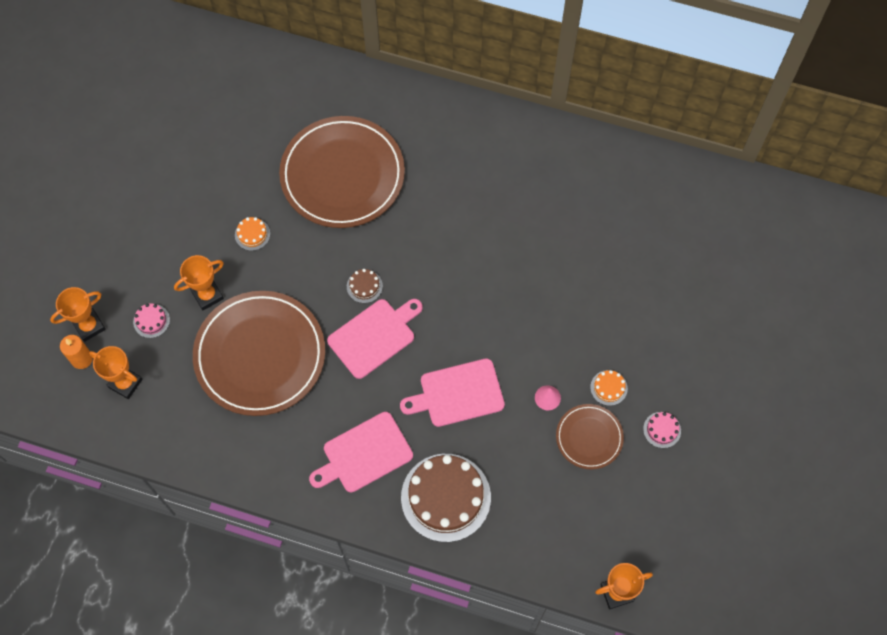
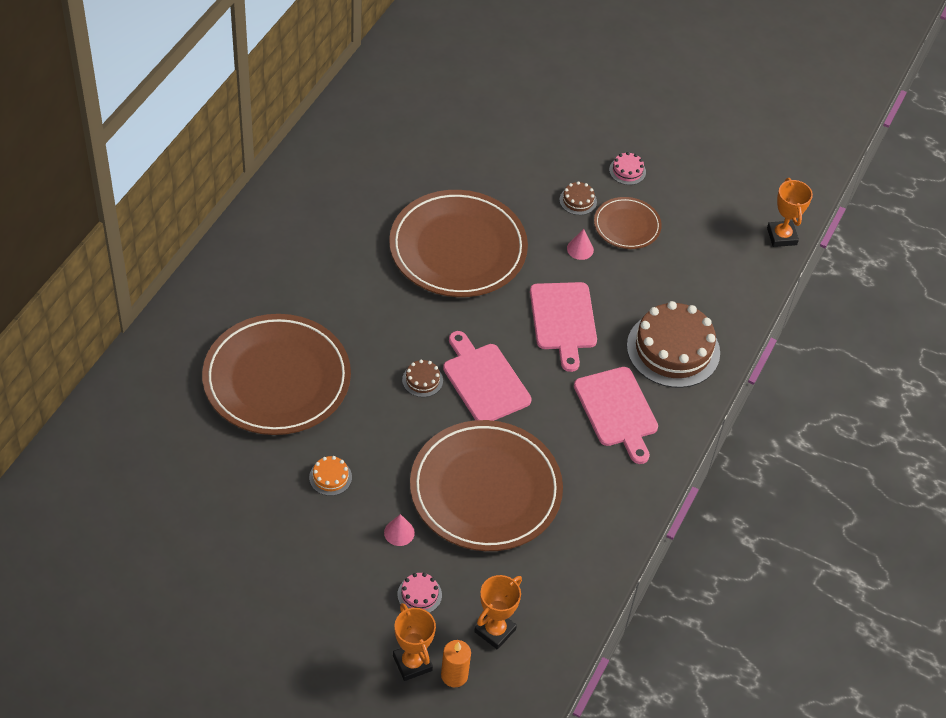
camera: 85 degrees left, 15 degrees down
orange trophy [174,255,224,310] -> pink cone [384,514,415,546]
orange cake [590,370,628,406] -> brown cake [559,181,597,215]
none -> brown plate [389,190,528,297]

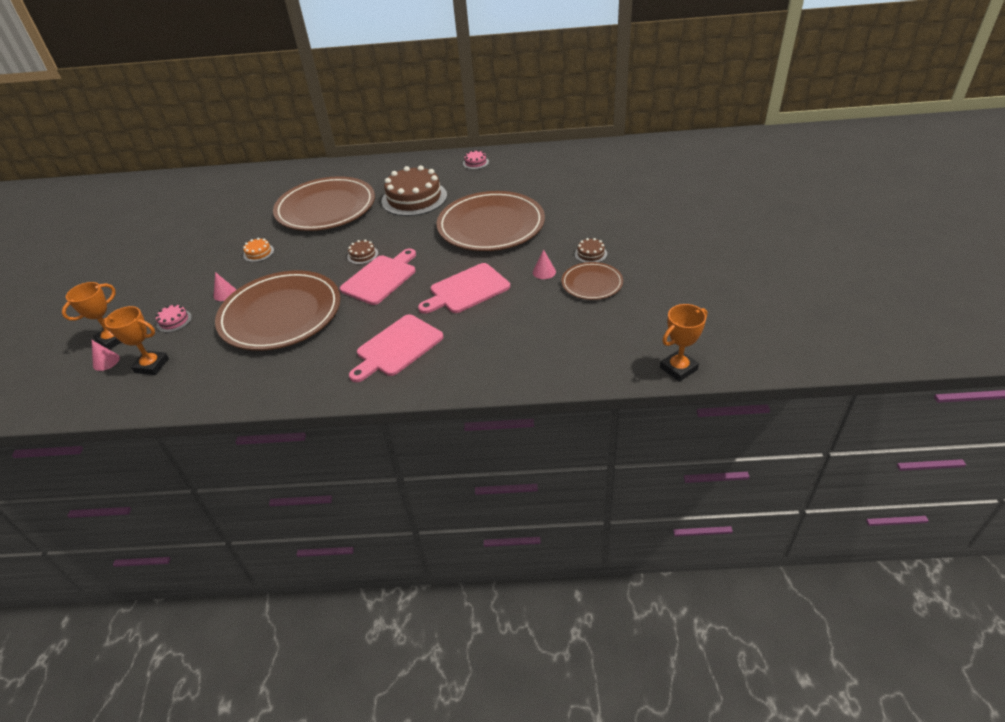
camera: 70 degrees right, 10 degrees down
orange candle [441,640,471,687] -> pink cone [92,340,120,371]
pink cake [609,152,646,185] -> pink cake moved to [463,150,489,169]
brown cake [627,301,720,388] -> brown cake moved to [382,165,447,216]

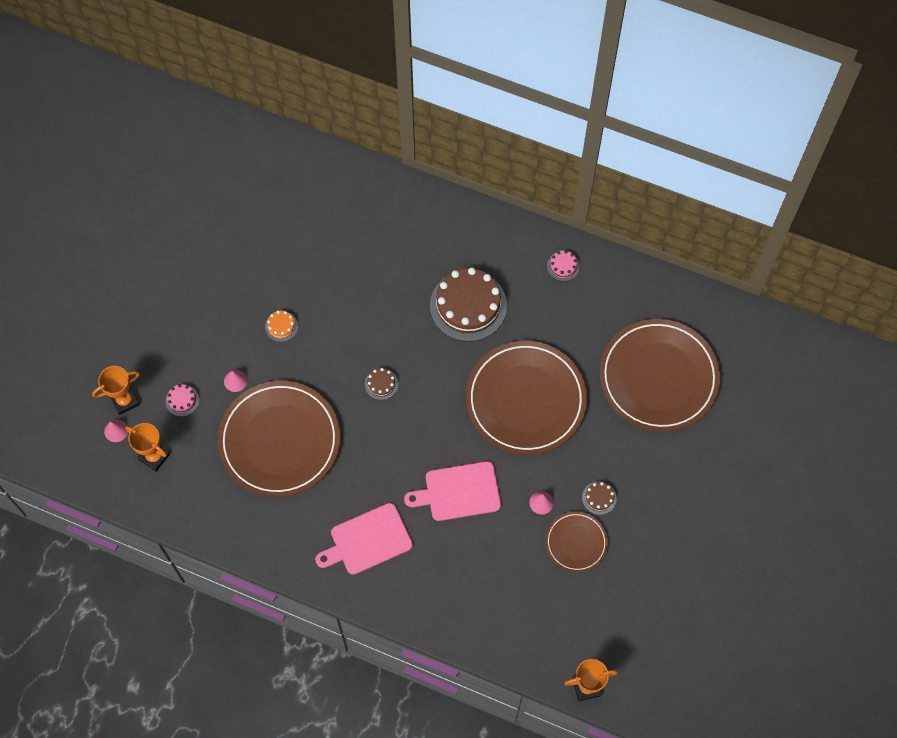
camera: 20 degrees right, 25 degrees up
brown plate [273,176,375,231] -> brown plate moved to [599,319,720,432]
pink cutting board [340,248,416,305] -> none

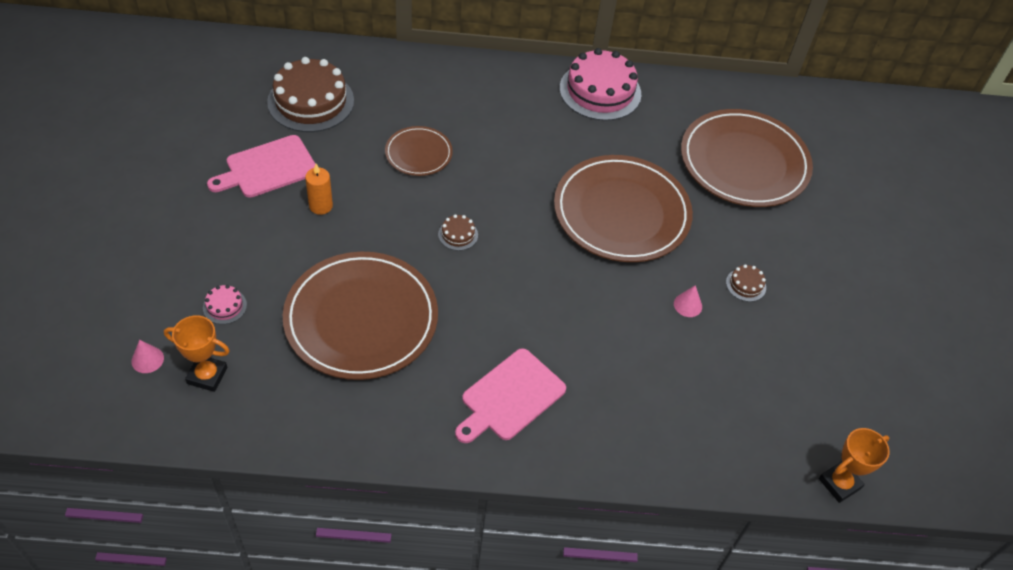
camera: 25 degrees left, 15 degrees down
orange trophy [92,366,140,415] -> none
pink cone [224,370,248,392] -> none
orange cake [265,311,298,342] -> orange candle [305,164,333,215]
pink cutting board [404,461,501,521] -> pink cutting board moved to [207,135,315,198]
brown cake [430,267,507,342] -> brown cake moved to [267,57,354,132]
brown plate [545,511,608,572] -> brown plate moved to [385,126,453,176]
pink cake [547,250,580,281] -> pink cake [560,48,641,121], size x2.34

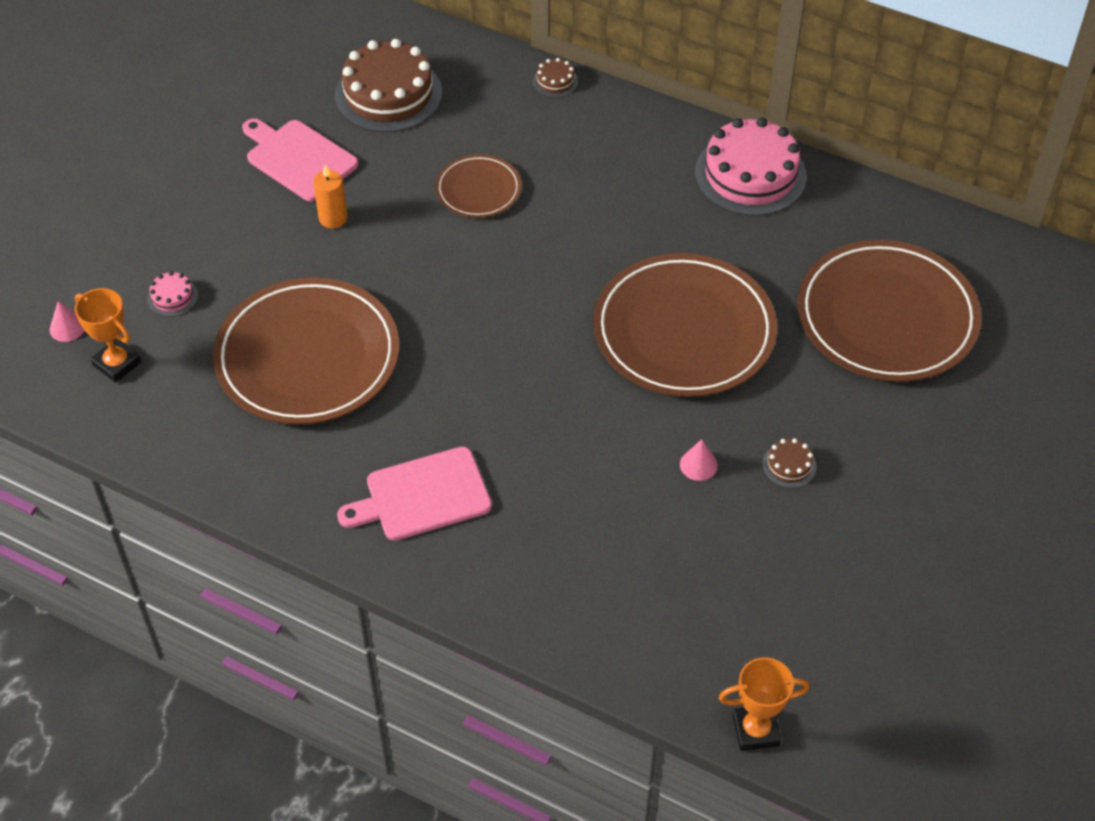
camera: 30 degrees right, 0 degrees up
pink cutting board [207,135,315,198] -> pink cutting board turned 45 degrees clockwise [242,118,358,202]
brown cake [438,214,478,251] -> brown cake moved to [533,58,578,97]

